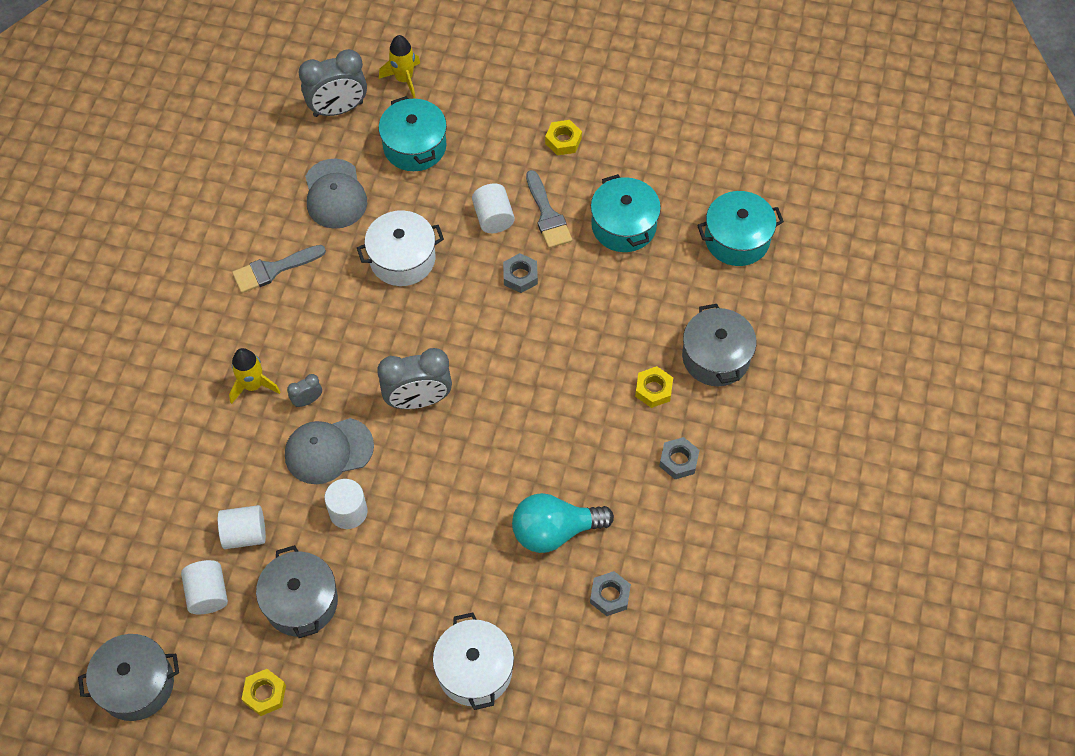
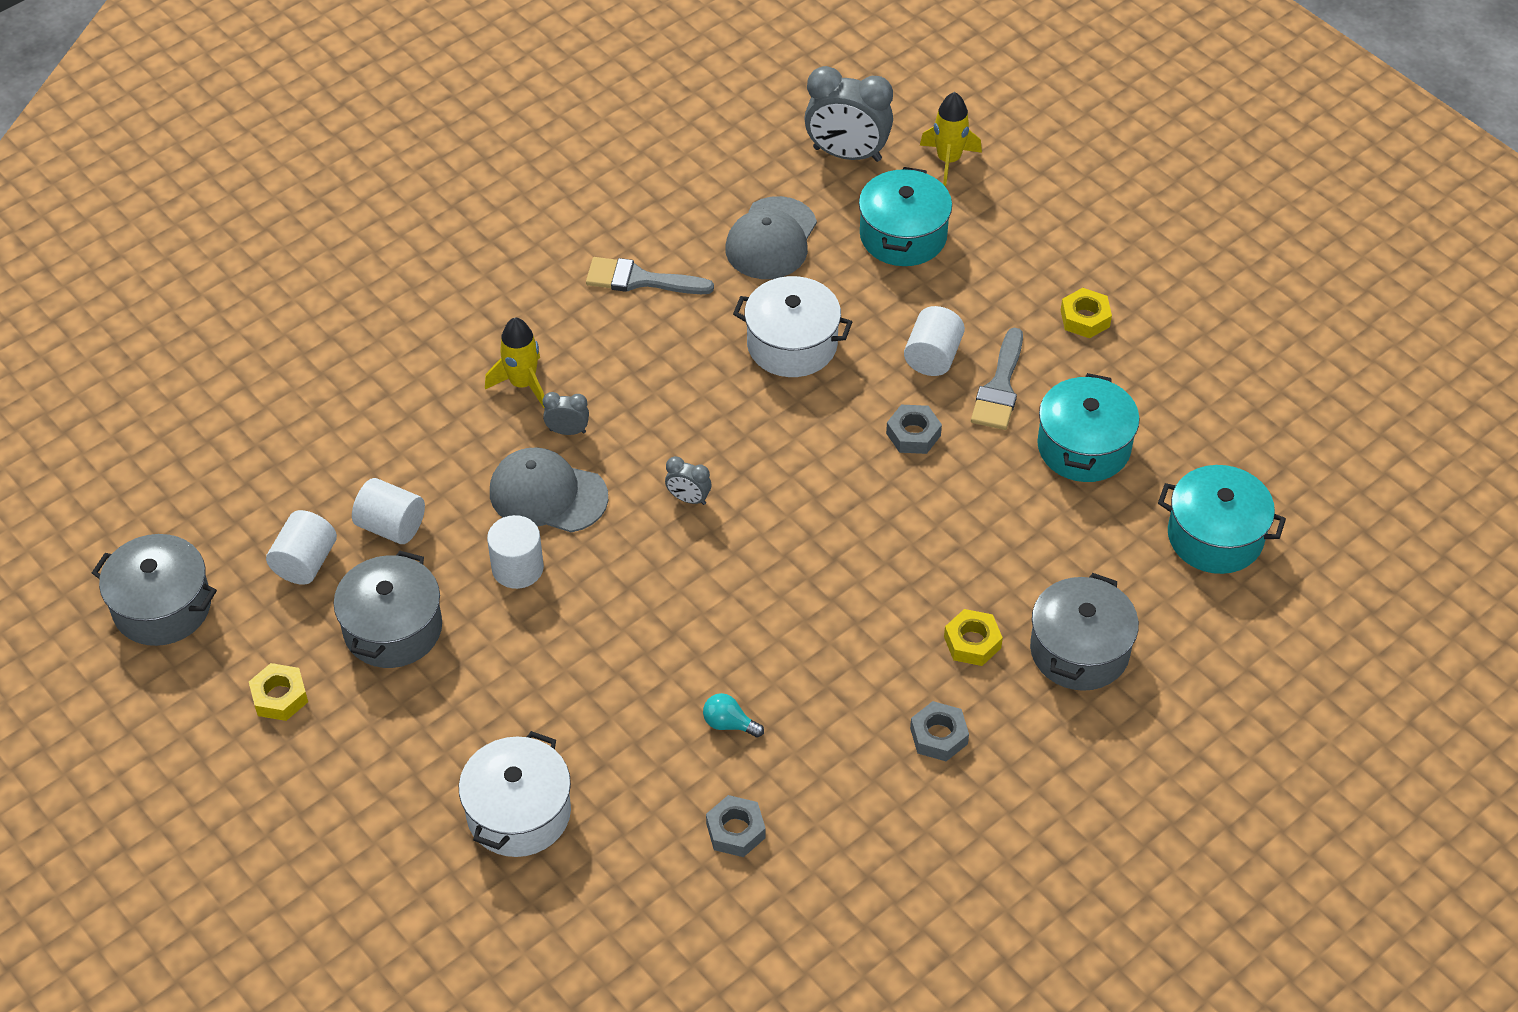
camera: 35 degrees right, 10 degrees down
grey clock [377,348,452,409] -> grey clock [665,456,711,505], size x0.48
turquoise light bulb [512,493,614,553] -> turquoise light bulb [703,693,764,738], size x0.44

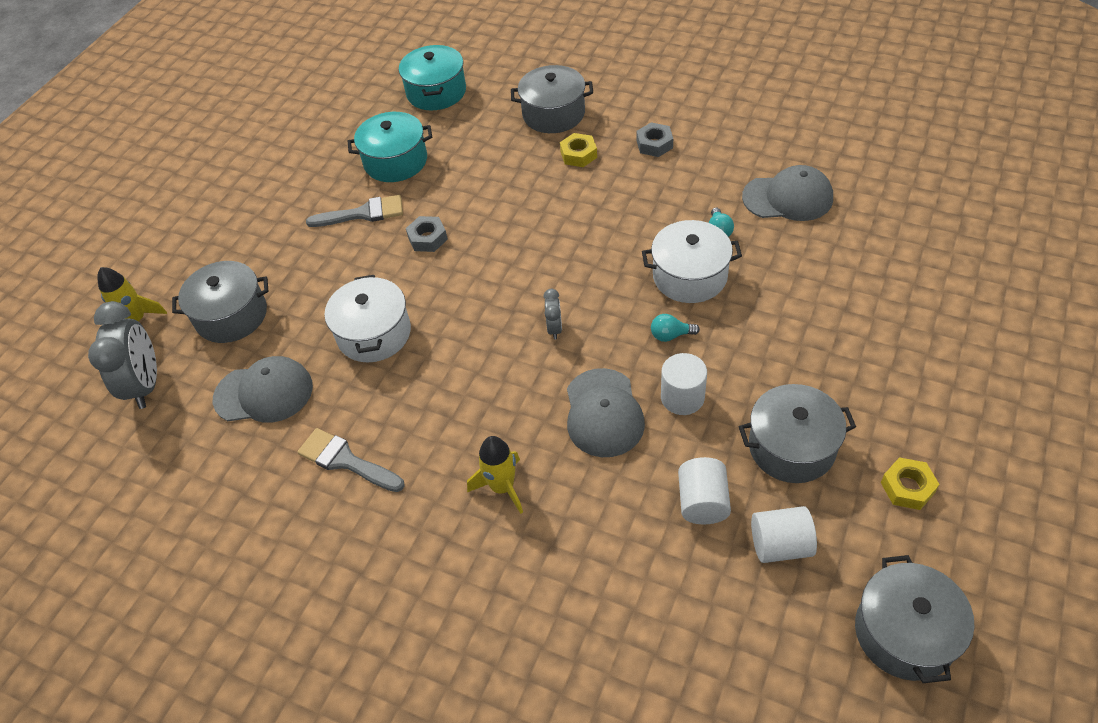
camera: 110 degrees left, 0 degrees up
white pot [459,731,571,857] -> white pot moved to [642,220,742,303]
grey clock [543,392,589,435] -> none
grey brush [586,257,714,294] -> grey brush turned 135 degrees clockwise [297,428,405,492]
grey nut [706,795,766,857] -> grey cap [742,165,833,221]
turquoise pot [859,167,952,266] -> grey pot [172,261,268,343]
white cylinder [904,306,965,376] -> none
yellow nut [1061,288,1112,339] -> none
none -> turquoise light bulb [651,314,700,342]

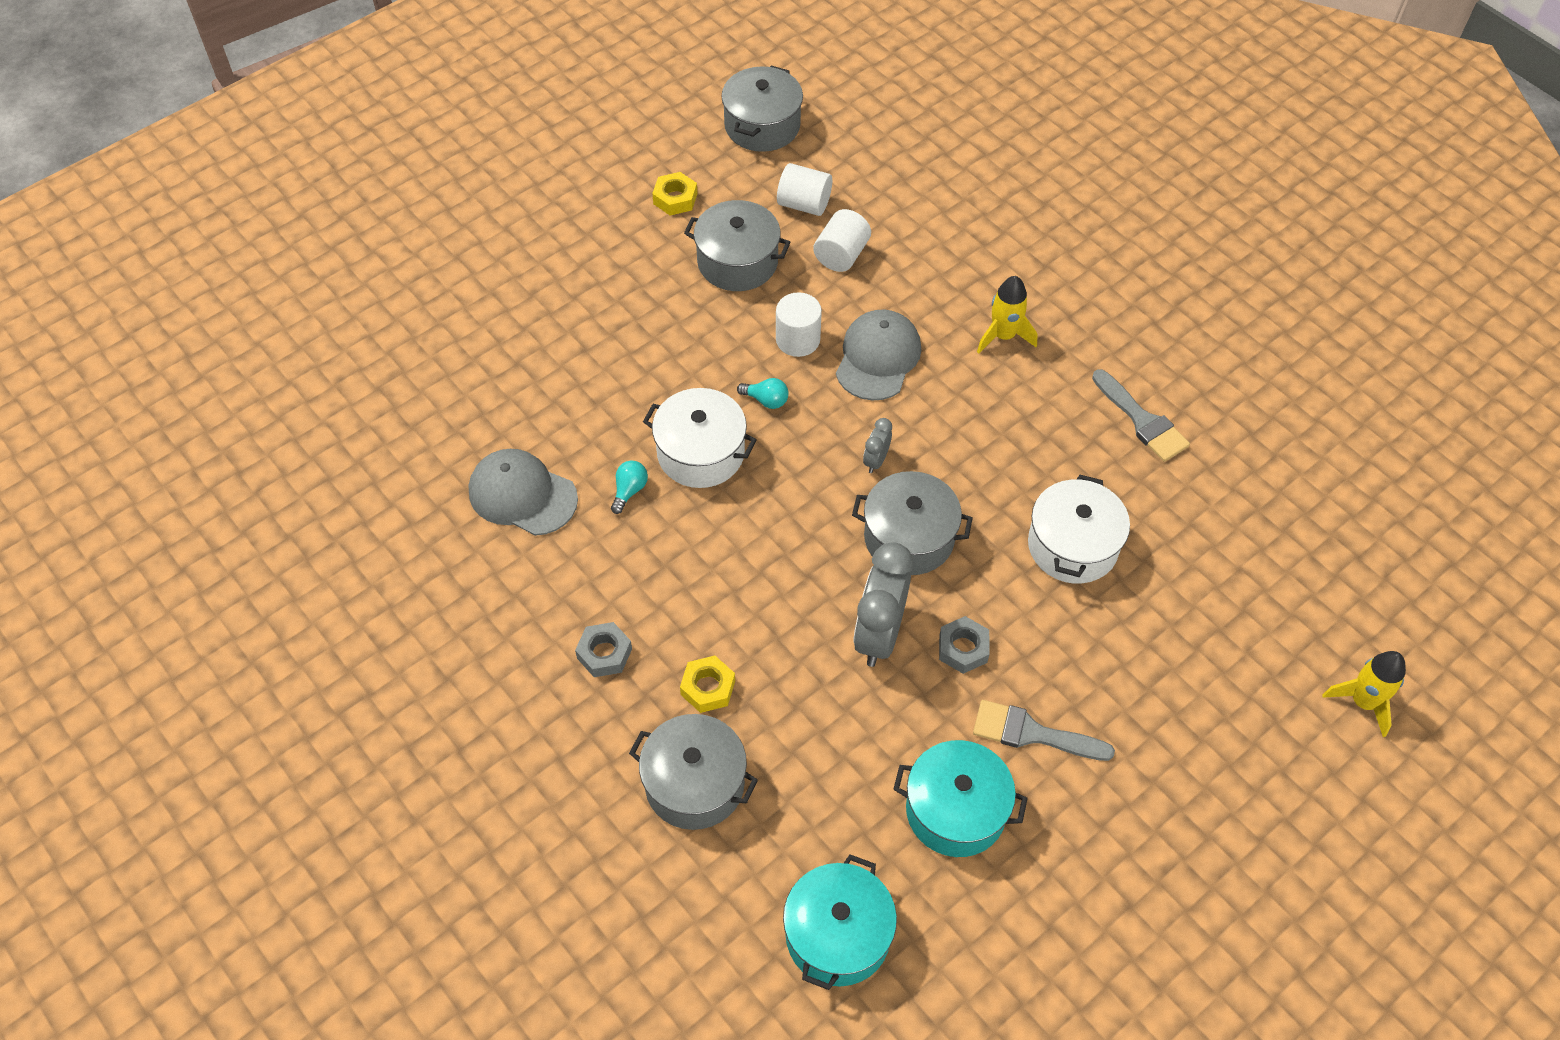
camera: 160 degrees left, 5 degrees up
grey clock [88,301,157,409] -> grey clock moved to [853,542,913,667]
grey pot [172,261,268,343] -> grey pot moved to [852,471,973,575]
grey cap [213,356,313,423] -> none

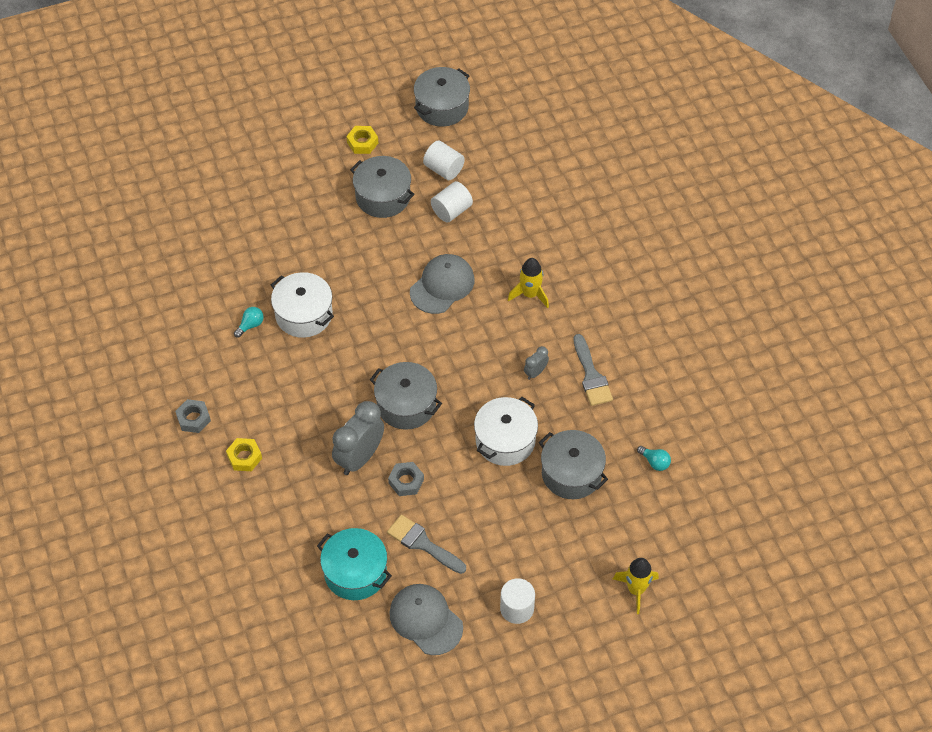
camera: 20 degrees right, 0 degrees up
grey cap [469,449,578,536] -> grey cap moved to [389,584,463,655]
grey pot [629,714,758,830] -> grey pot moved to [539,430,608,499]
turquoise light bulb [737,378,788,409] -> turquoise light bulb moved to [637,446,671,471]
white cylinder [776,292,822,357] -> white cylinder moved to [500,578,535,624]
turquoise pot [783,854,897,990] -> none
grey clock [863,418,892,473] -> grey clock moved to [524,346,549,380]

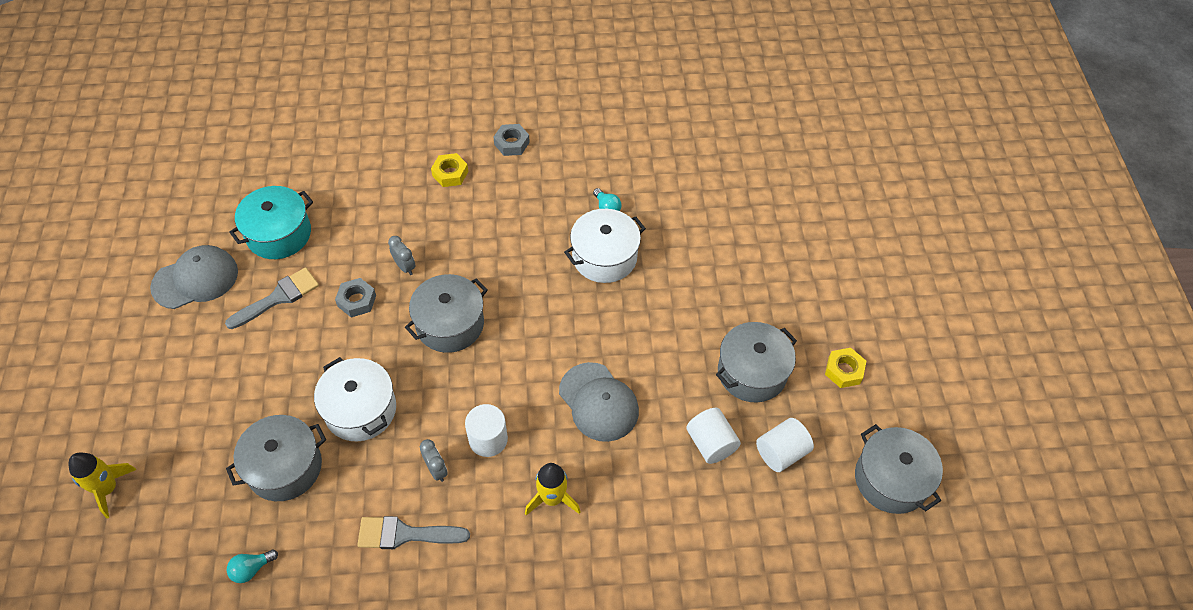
camera: 105 degrees right, 0 degrees up
grey clock [332,401,384,475] -> grey clock [388,236,416,275], size x0.48
white cylinder [500,578,535,624] -> white cylinder moved to [465,404,508,457]

